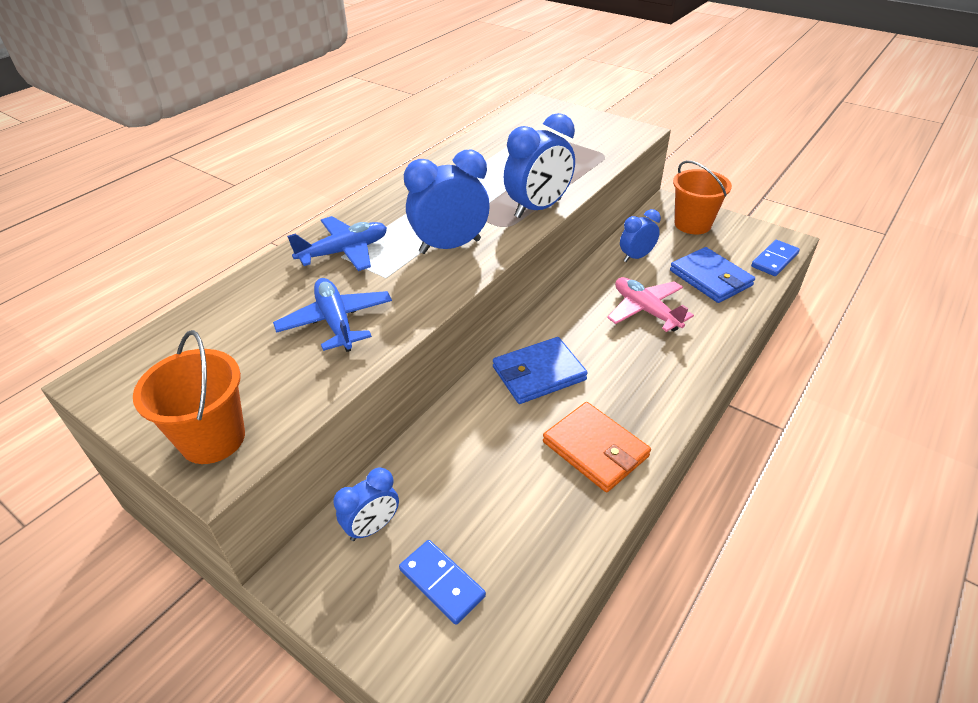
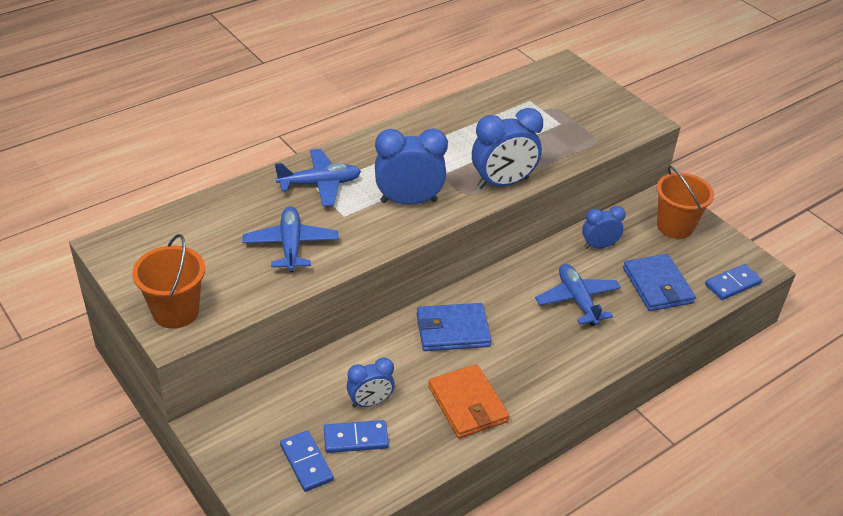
camera: 15 degrees right, 0 degrees up
blue clock [334,468,399,541] -> blue clock moved to [347,358,395,408]
pink plane [607,277,694,332] -> blue plane [535,264,621,326]
none -> blue domino [324,420,389,453]

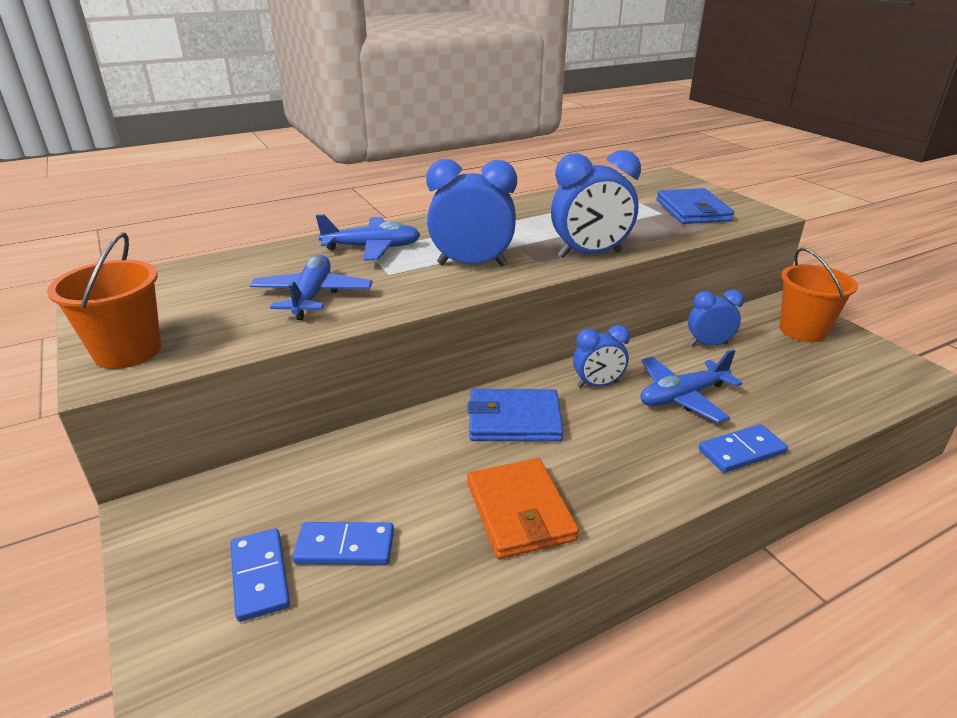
camera: 10 degrees right, 10 degrees down
blue clock [347,358,395,408] -> blue clock moved to [573,325,630,388]
blue plane [535,264,621,326] -> blue plane turned 105 degrees counterclockwise [640,349,742,423]
blue wallet [623,254,696,311] -> blue wallet moved to [656,188,734,224]
blue domino [705,264,762,300] -> blue domino moved to [699,424,788,473]

